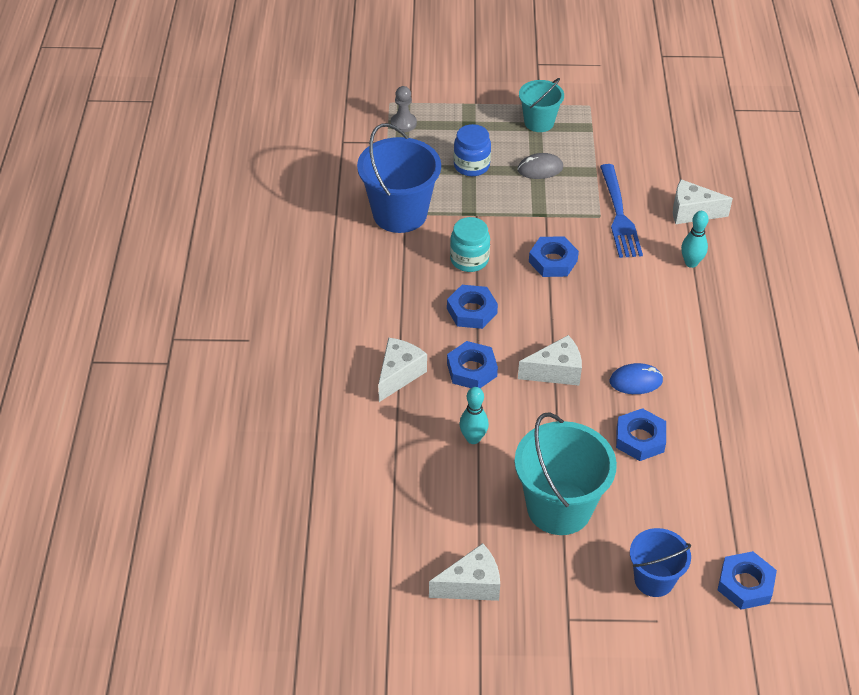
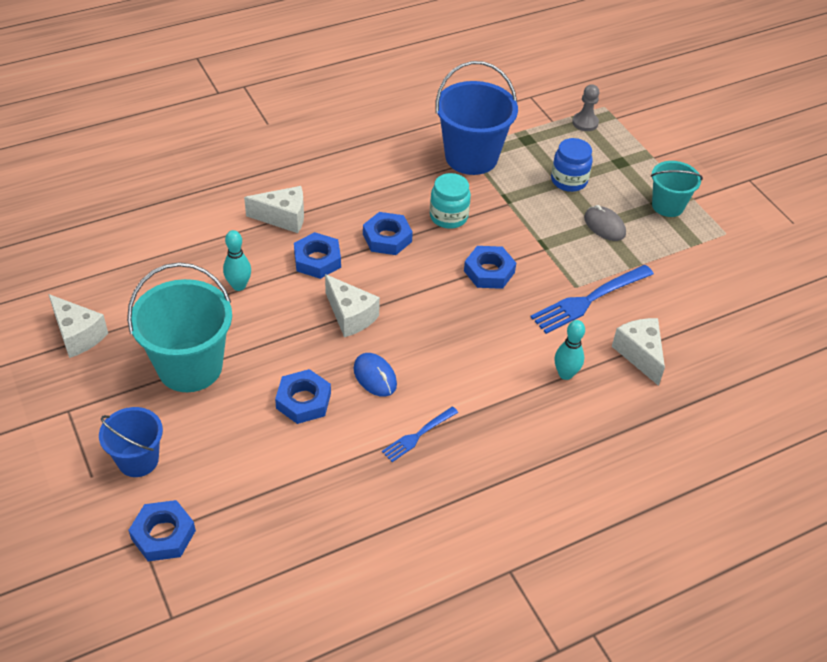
camera: 60 degrees right, 0 degrees up
none -> blue fork [382,406,458,462]

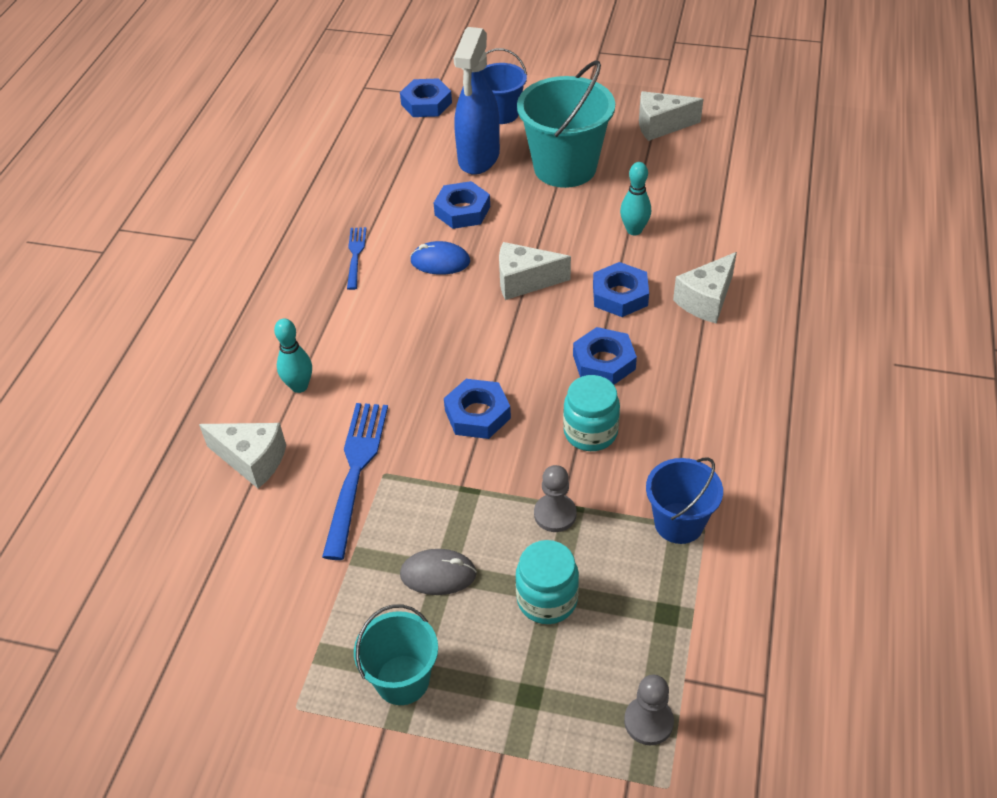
camera: 135 degrees right, 0 degrees up
blue bucket [435,61,518,175] -> blue bucket [646,457,723,544], size x0.59
blue jar [551,138,593,192] -> turquoise jar [515,540,579,624]
none -> blue spray bottle [454,27,500,175]
none -> grey pawn [534,465,577,532]

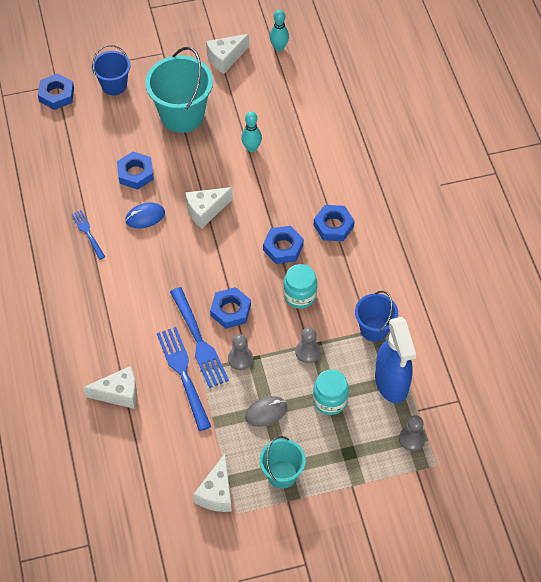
camera: 30 degrees left, 10 degrees up
turquoise bowling pin [274,319,312,393] -> turquoise bowling pin moved to [270,9,289,51]
blue spray bottle [454,27,500,175] -> blue spray bottle moved to [375,317,416,403]
blue nut [593,262,649,317] -> blue nut moved to [314,205,355,241]
white cheese [673,252,737,324] -> white cheese moved to [194,454,232,512]
none -> blue fork [170,287,229,388]
none -> grey pawn [228,334,253,370]

